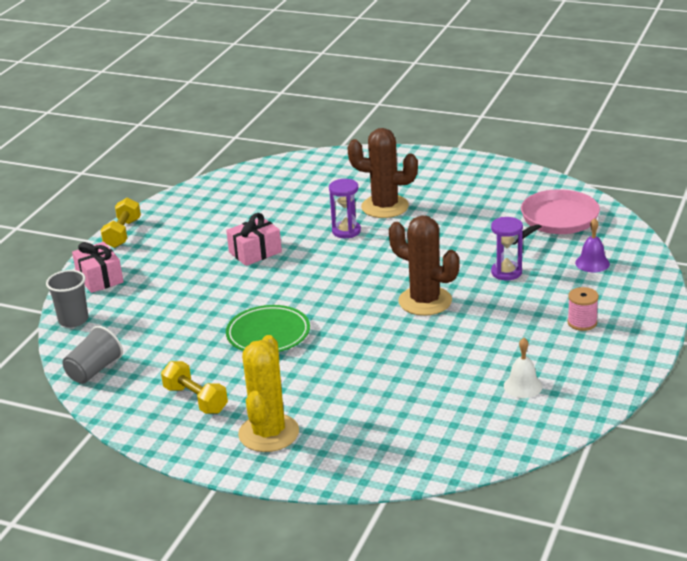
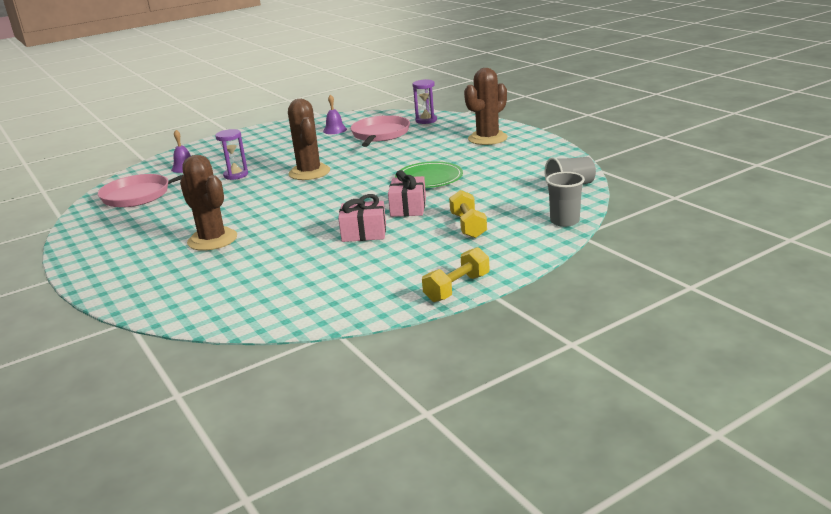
camera: 145 degrees left, 5 degrees down
pink gift [72,242,123,293] -> pink gift moved to [388,170,426,217]
yellow dumbbell [161,361,228,414] -> yellow dumbbell moved to [449,190,487,238]
yellow cactus [238,335,299,452] -> brown cactus [464,68,508,145]
purple hourglass [329,179,361,238] -> purple hourglass moved to [412,79,437,124]
white bell [504,338,543,398] -> purple bell [323,94,347,134]
pink spool [567,287,599,331] -> none
none -> pink pan [351,115,410,147]

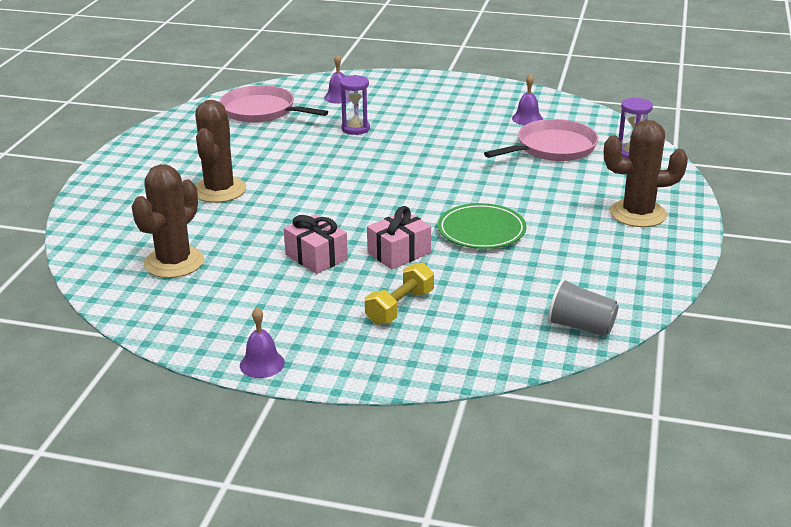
camera: 45 degrees right, 5 degrees up
brown cactus [288,99,330,180] -> brown cactus moved to [131,164,204,278]
yellow dumbbell [422,247,490,302] -> purple bell [240,307,285,378]
grey cup [546,172,585,227] -> none

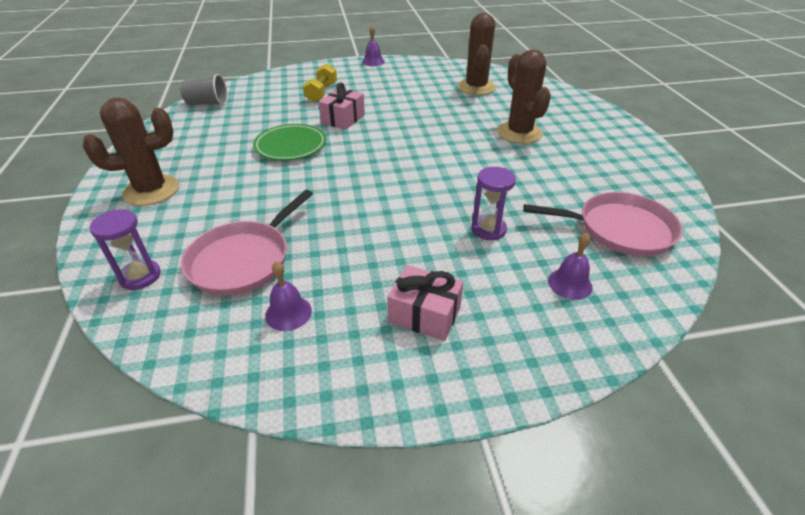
camera: 155 degrees right, 10 degrees up
pink gift [284,214,348,274] -> pink gift moved to [387,265,463,341]

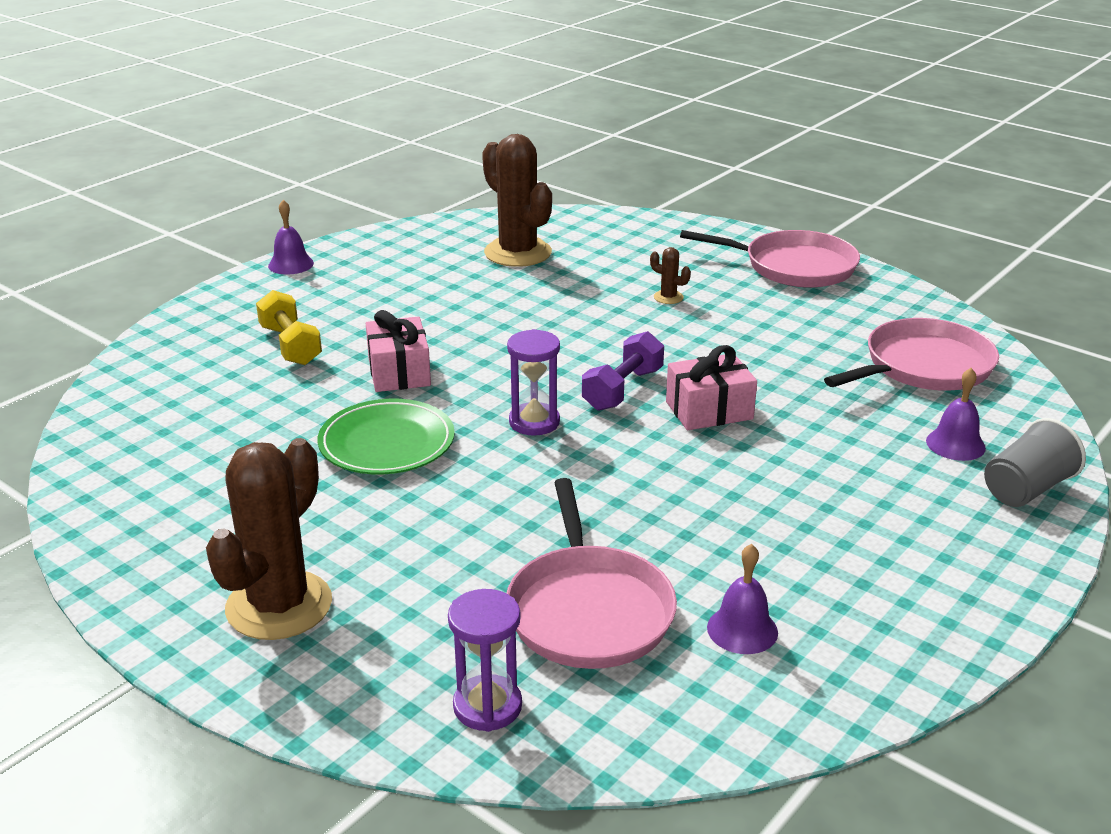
camera: 40 degrees left, 10 degrees down
grey cup [180,74,228,105] -> grey cup moved to [984,418,1086,507]
pink gift [387,265,463,341] -> pink gift moved to [666,345,757,430]
purple hourglass [472,167,516,240] -> purple hourglass moved to [507,329,560,436]
brown cactus [497,49,551,144] -> brown cactus [650,247,691,304], size x0.41
none -> purple dumbbell [582,331,664,411]
none -> pink pan [680,230,860,288]

